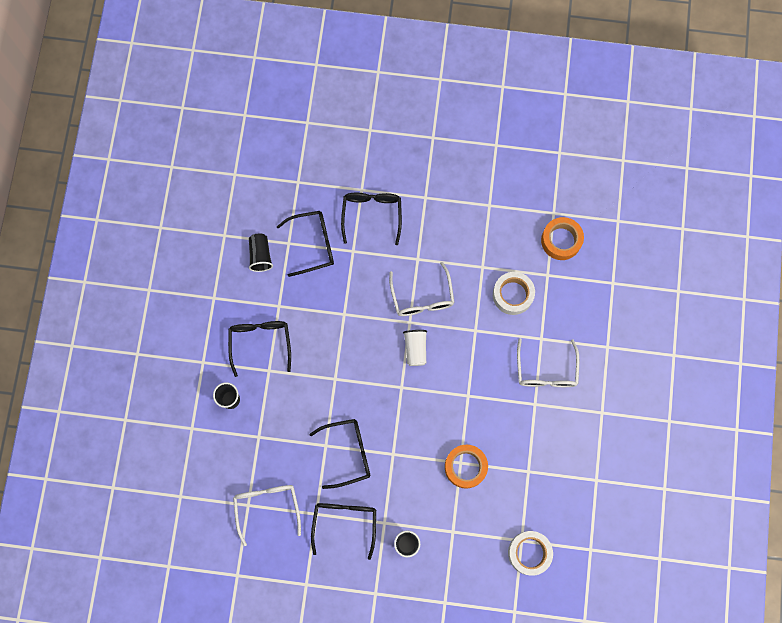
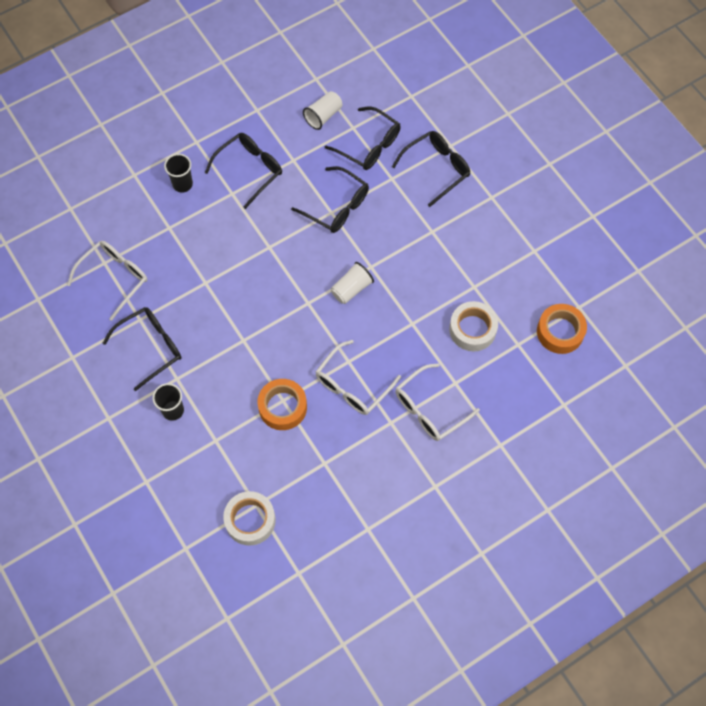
camera: 50 degrees right, 10 degrees down
black cup [249,234,273,272] -> white cup [303,91,342,130]
black glasses [309,419,370,489] -> black glasses moved to [291,166,369,233]
white glasses [389,262,455,316] -> white glasses moved to [316,340,401,415]

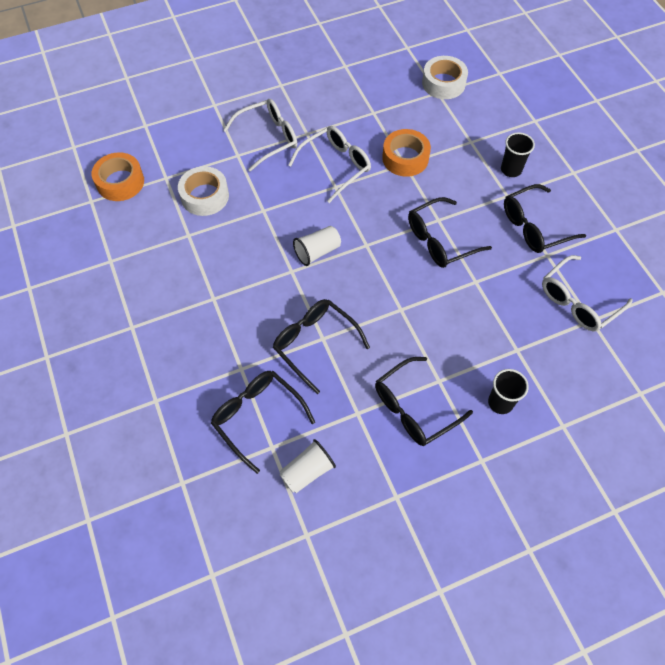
camera: 170 degrees left, 5 degrees down
black glasses [392,131,470,207] -> black glasses moved to [408,197,492,268]

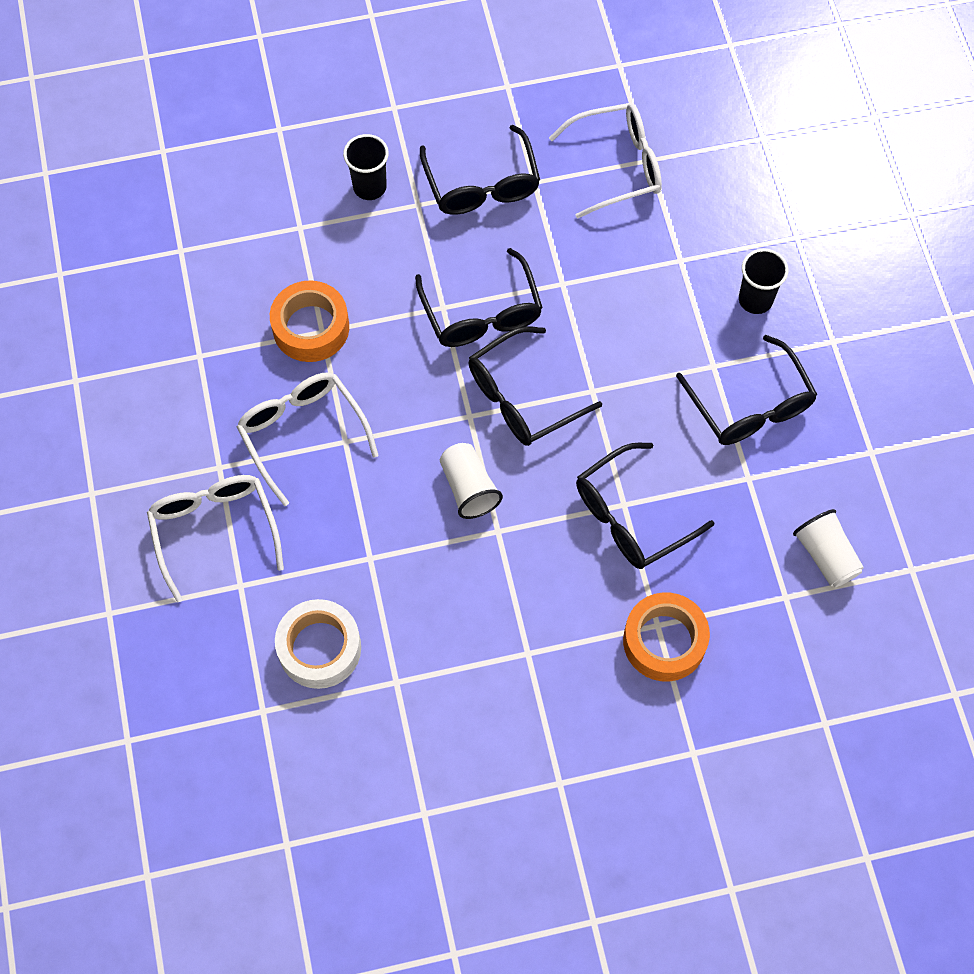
camera: 80 degrees left, 5 degrees up
orange tape [92,152,144,201] -> orange tape moved to [623,592,710,682]
black glasses [211,371,315,474] -> black glasses moved to [468,326,602,446]
white tape [422,56,468,99] -> none
white glasses [542,255,633,332] -> white glasses turned 75 degrees counterclockwise [549,103,662,219]

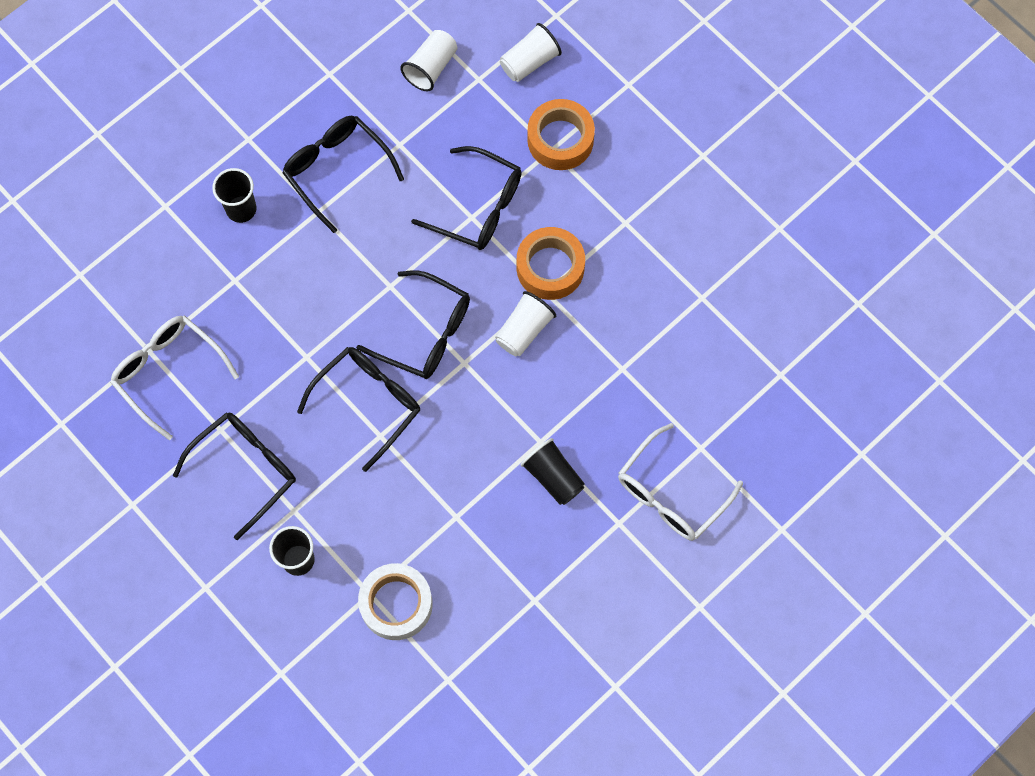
camera: 120 degrees left, 5 degrees up
white glasses [237,373,379,506] -> black cup [521,438,585,505]
orange tape [270,281,349,362] -> orange tape moved to [517,227,585,300]
white tape [275,599,361,689] -> white tape moved to [358,563,433,640]
black glasses [676,335,818,445] -> black glasses turned 75 degrees counterclockwise [282,116,404,233]
none -> white cup [500,23,562,82]

